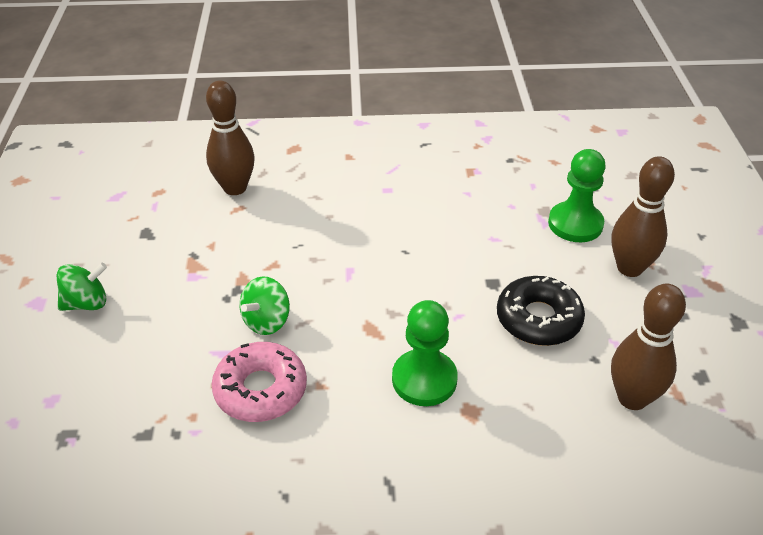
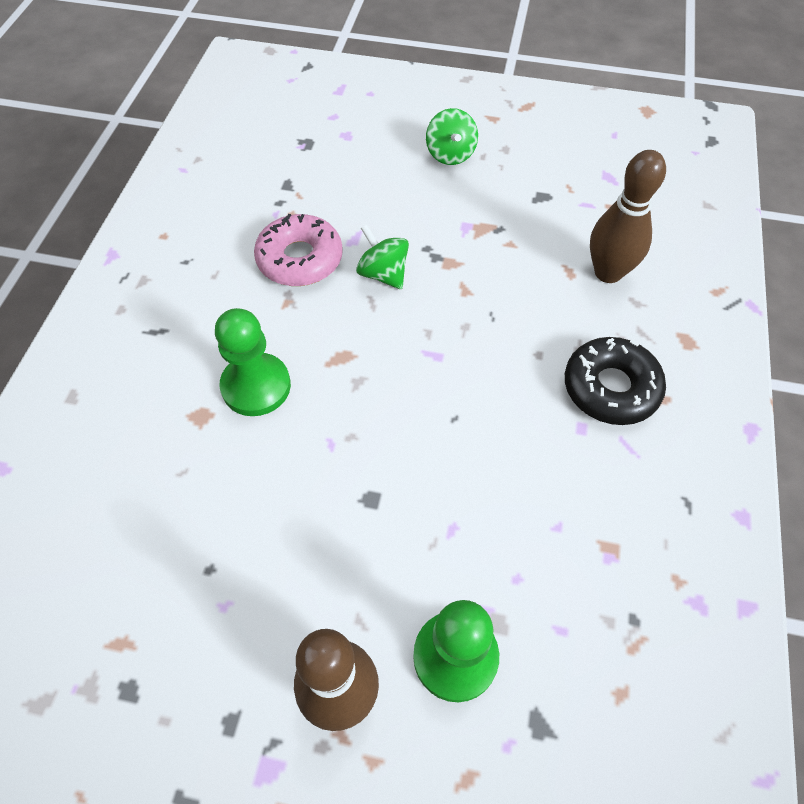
camera: 105 degrees right, 15 degrees up
black donut [497,276,585,346] -> black donut moved to [565,337,666,425]
brown bowling pin [611,283,686,410] -> none

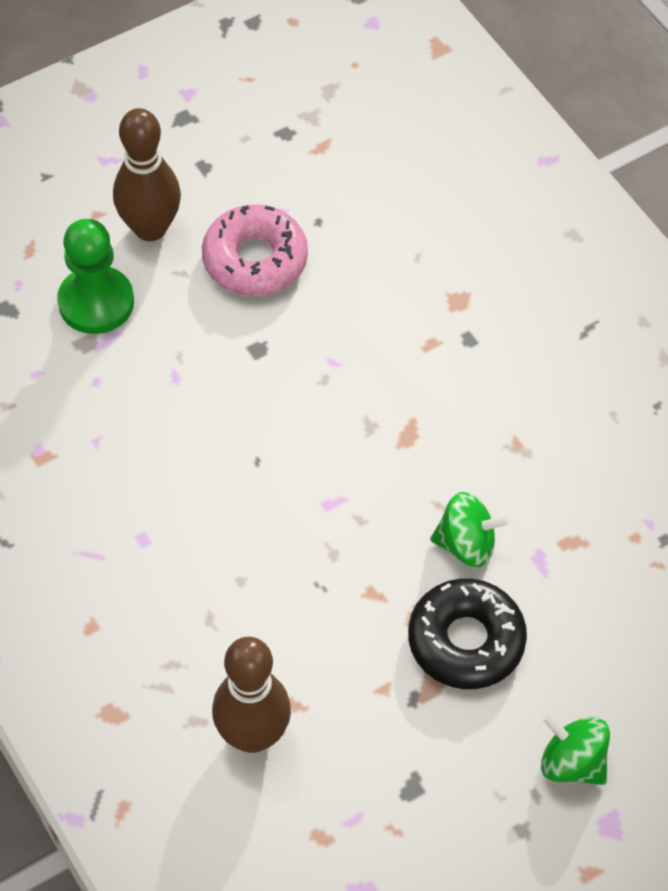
camera: 135 degrees right, 0 degrees up
green pawn [215,308,291,416] -> none
pink donut [254,214,343,286] -> pink donut moved to [202,204,308,296]
black donut [565,337,666,425] -> black donut moved to [408,579,527,689]

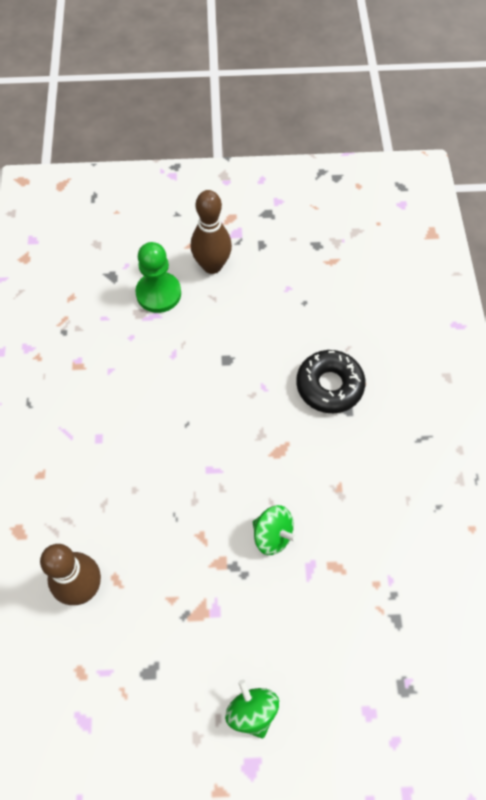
camera: 30 degrees right, 5 degrees up
pink donut [202,204,308,296] -> none
black donut [408,579,527,689] -> black donut moved to [296,350,366,413]

